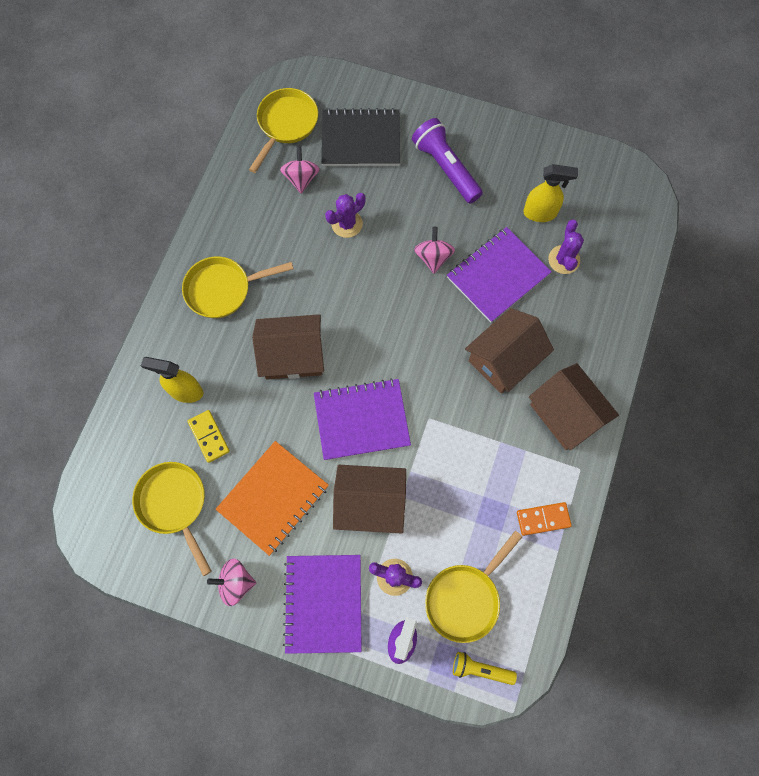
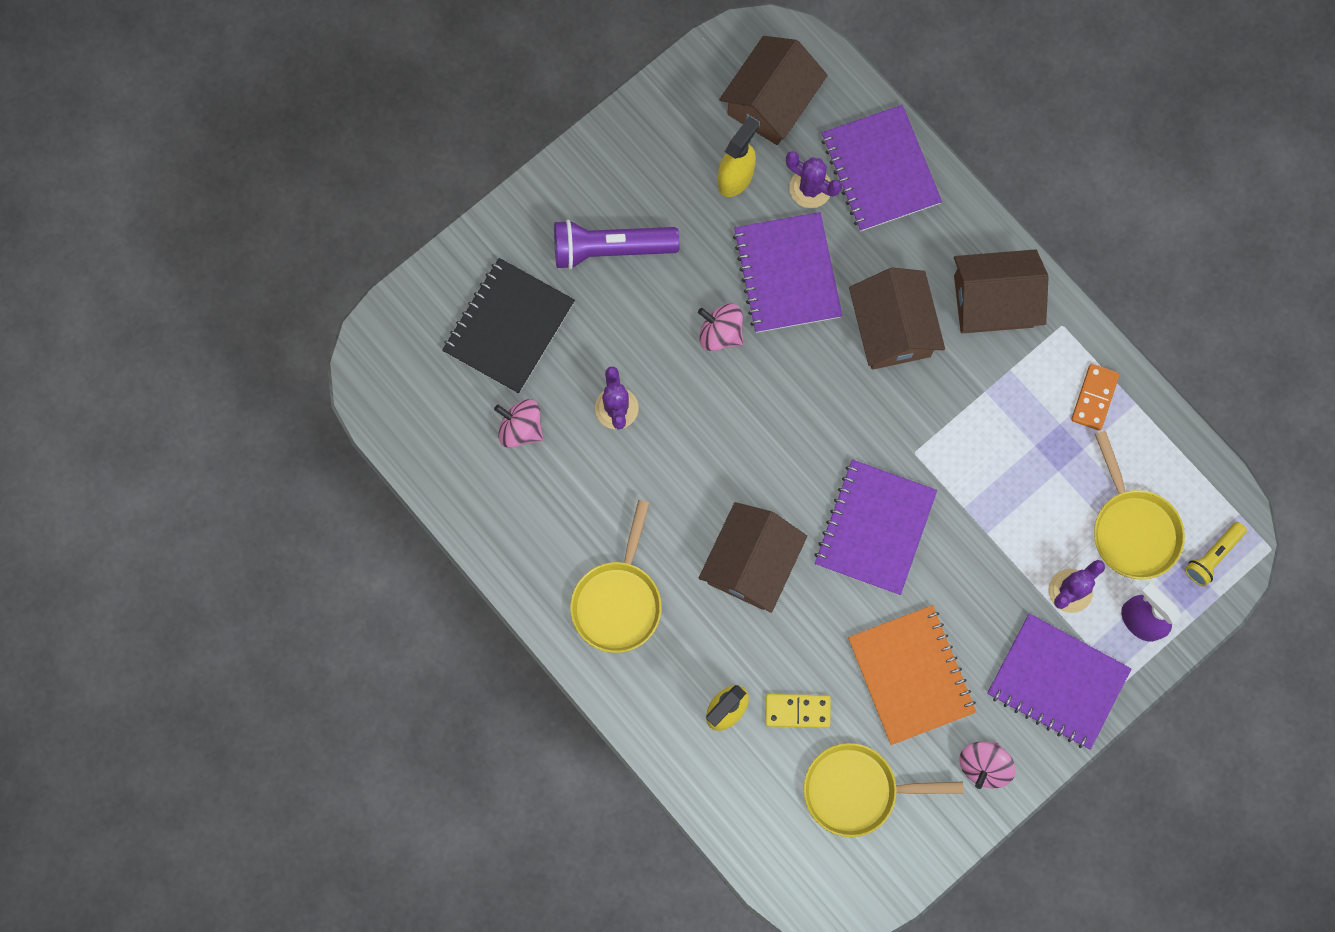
camera: 60 degrees left, 5 degrees up
yellow pan [249,88,318,173] -> none
brown house [333,465,406,534] -> brown house moved to [719,36,828,145]
none -> purple notebook [821,105,942,232]

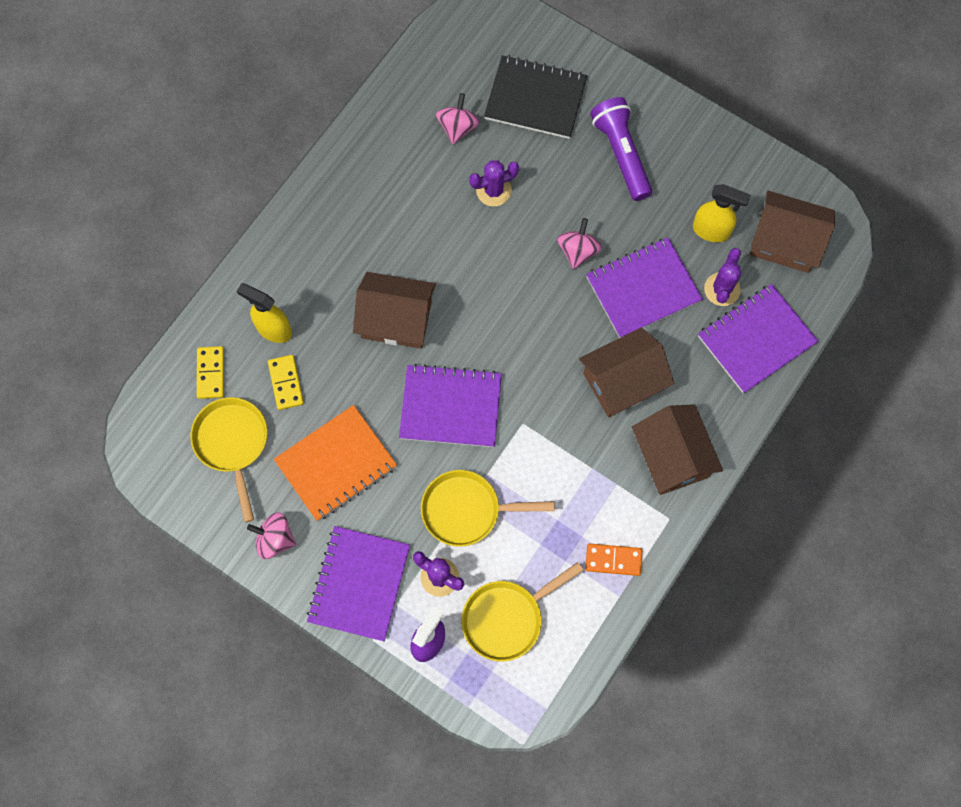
camera: 75 degrees right, 5 degrees down
yellow pan [570,500,662,653] -> yellow pan moved to [421,470,555,547]
yellow flashlight [1185,522,1247,587] -> none
none -> yellow domino [197,346,224,399]

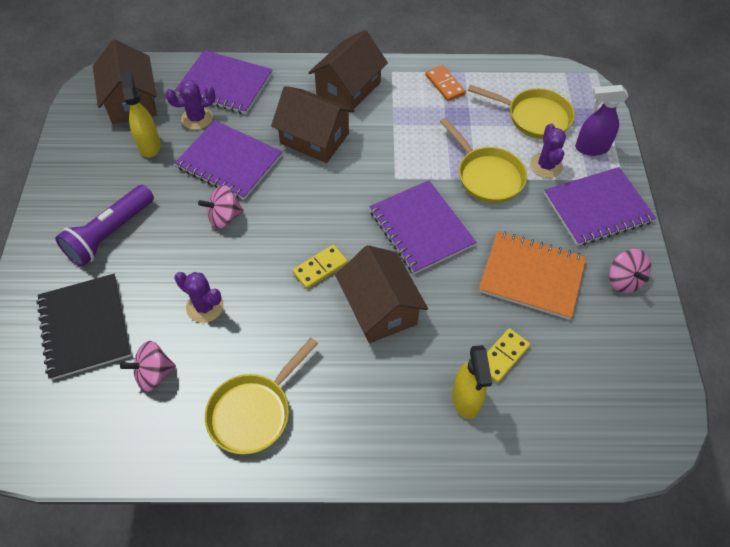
camera: 125 degrees left, 15 degrees down
yellow pan [190,397,267,523] -> yellow pan moved to [205,338,318,454]
yellow domino [197,346,224,399] -> yellow domino moved to [292,245,348,289]

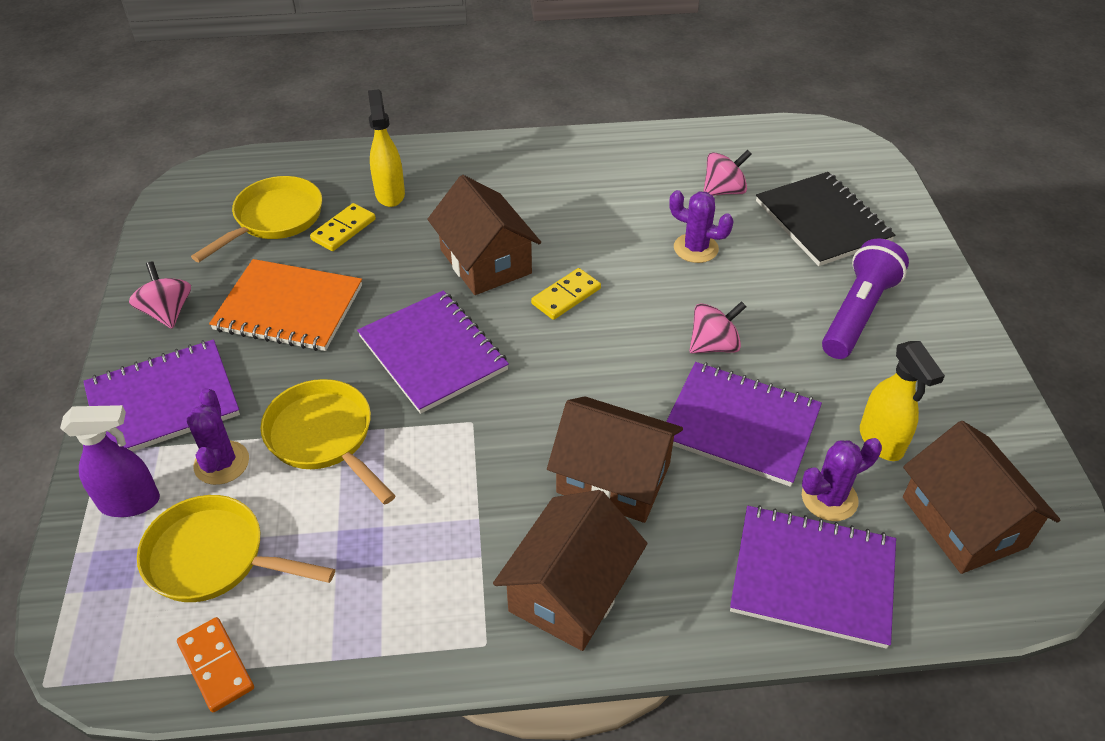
camera: 175 degrees right, 10 degrees down
yellow pan [205,338,318,454] -> yellow pan moved to [191,176,322,262]
orange domino [425,65,466,101] -> orange domino moved to [177,617,254,712]

